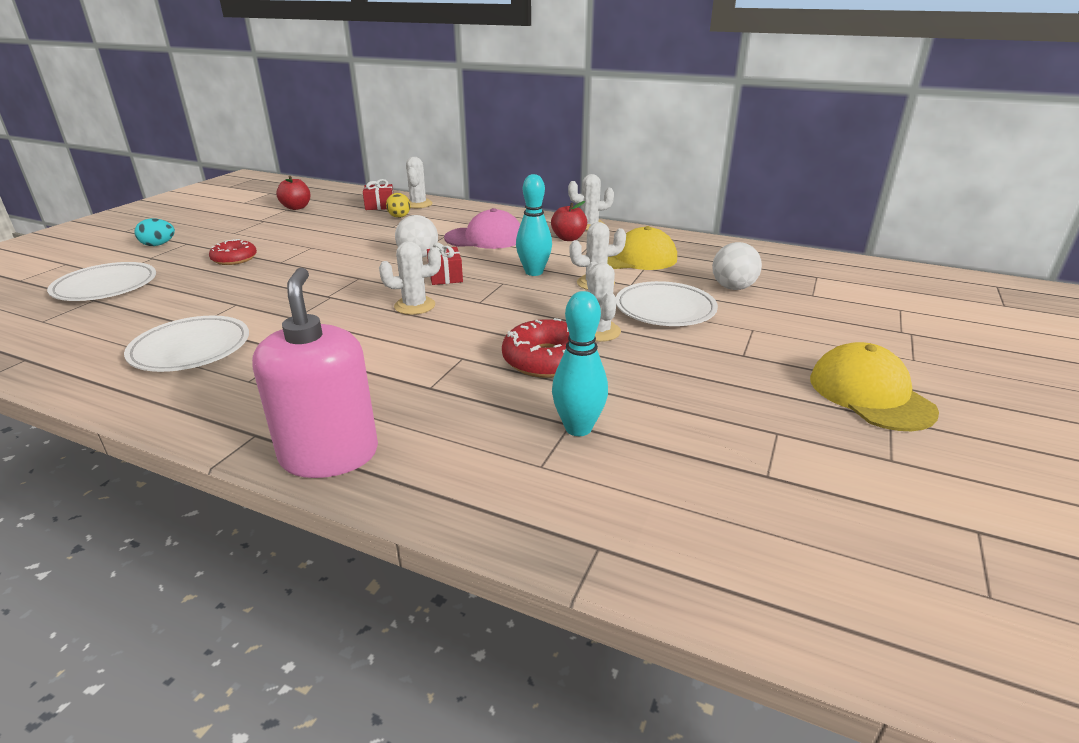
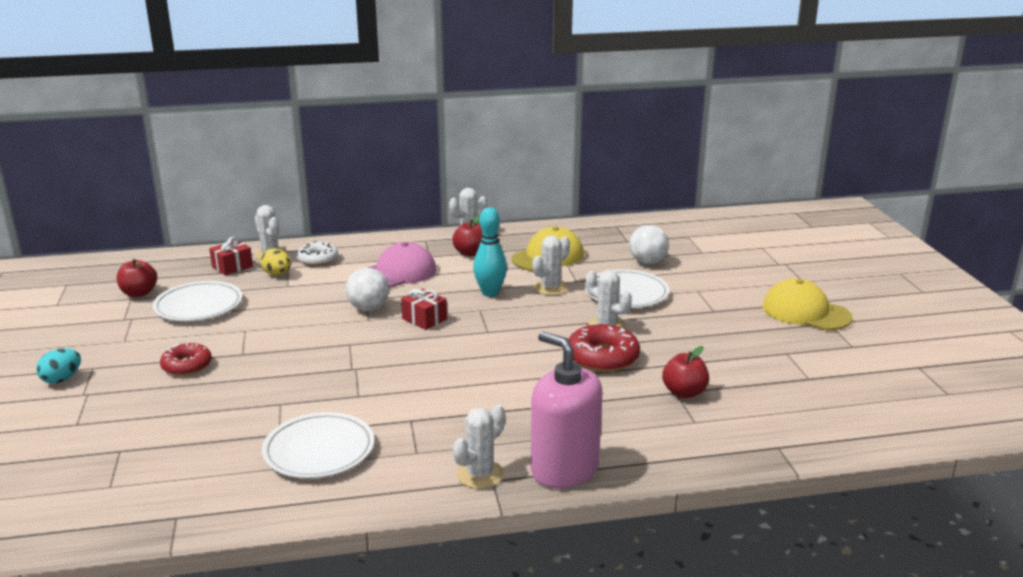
camera: 35 degrees left, 5 degrees down
white plate [47,262,156,301] -> white plate moved to [153,281,242,321]
white cactus [379,241,441,315] -> white cactus moved to [453,405,505,489]
turquoise bowling pin [552,291,608,436] -> red apple [662,346,709,398]
none -> white donut [297,241,338,266]

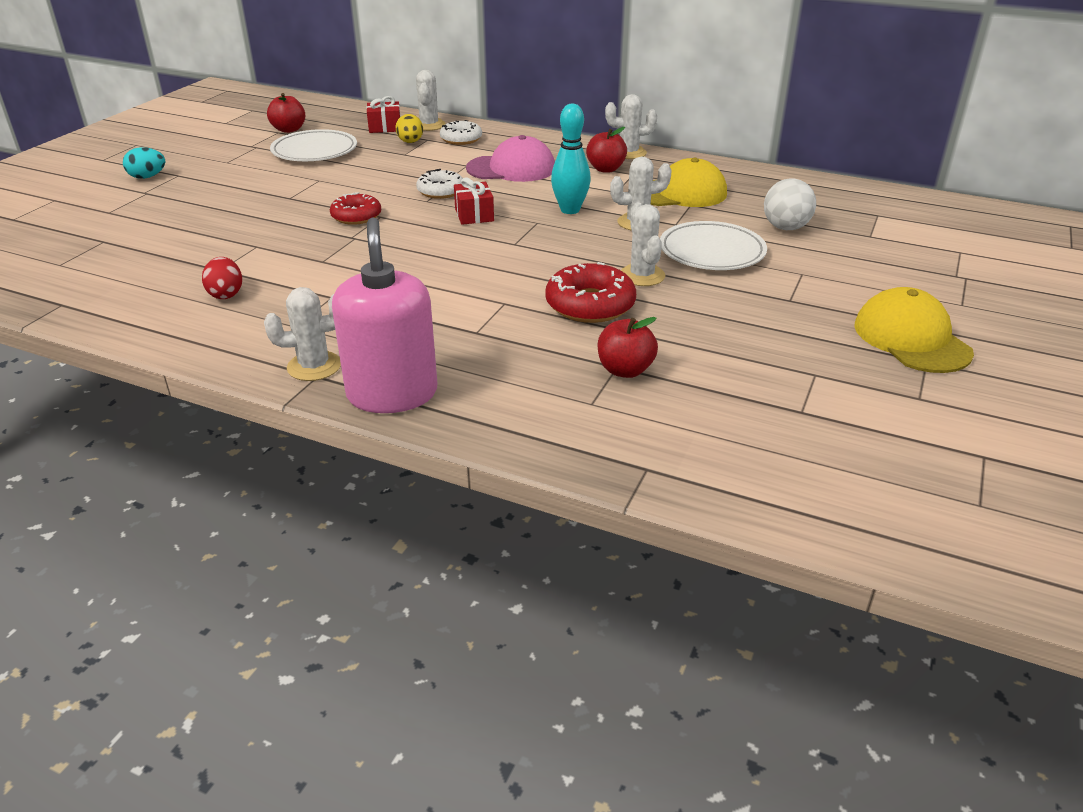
camera: 35 degrees right, 10 degrees up
red donut [160,343,212,376] -> red donut moved to [330,192,381,225]
white plate [262,412,374,479] -> red egg [202,257,242,299]
white ball [346,268,389,311] -> white donut [416,169,463,199]

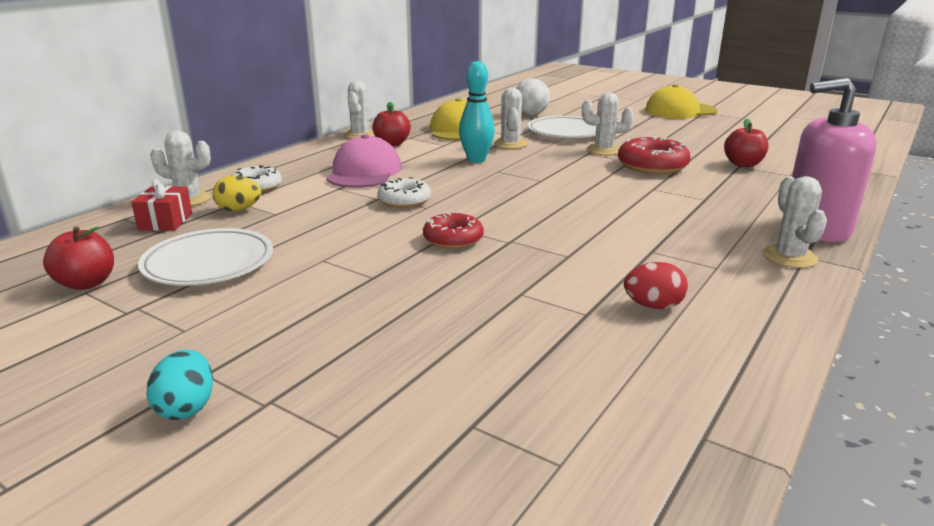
camera: 80 degrees left, 10 degrees down
red gift [454,178,494,225] -> none

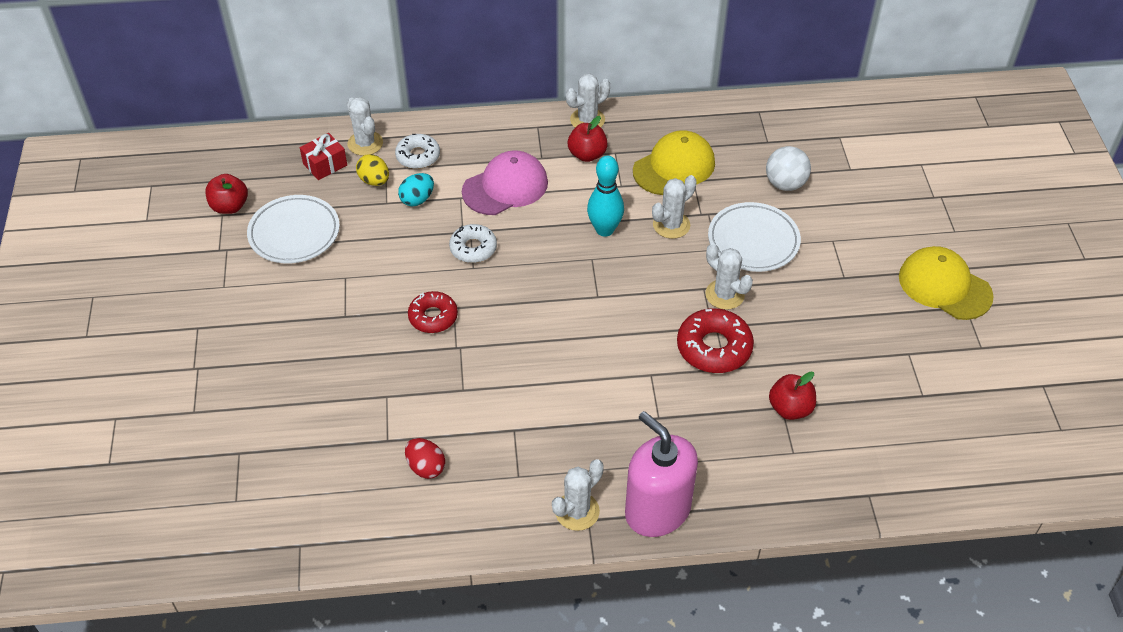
camera: 50 degrees right, 25 degrees up
turquoise egg [146,349,213,420] -> turquoise egg moved to [398,173,434,206]

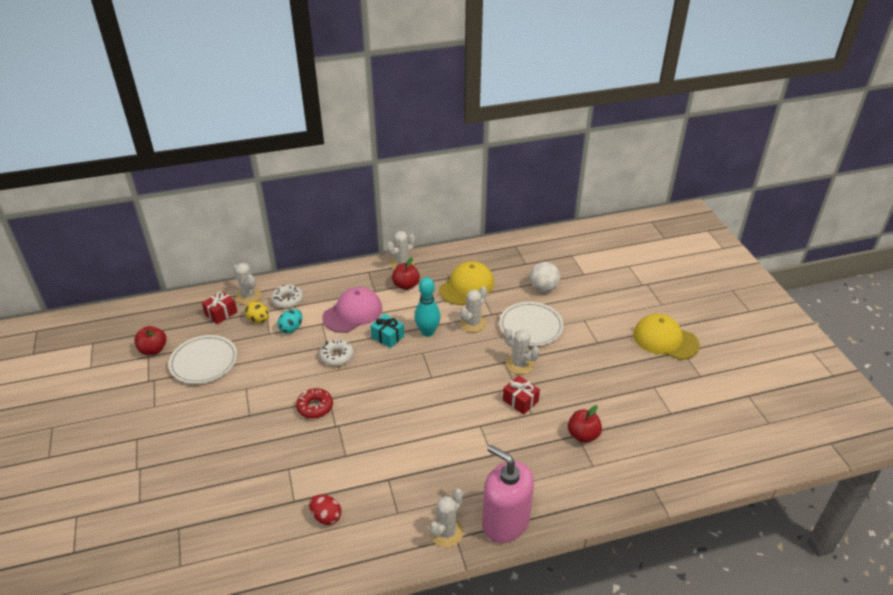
camera: 10 degrees left, 10 degrees down
red donut [677,308,754,373] -> red gift [503,375,540,415]
none -> turquoise gift [370,314,404,348]

